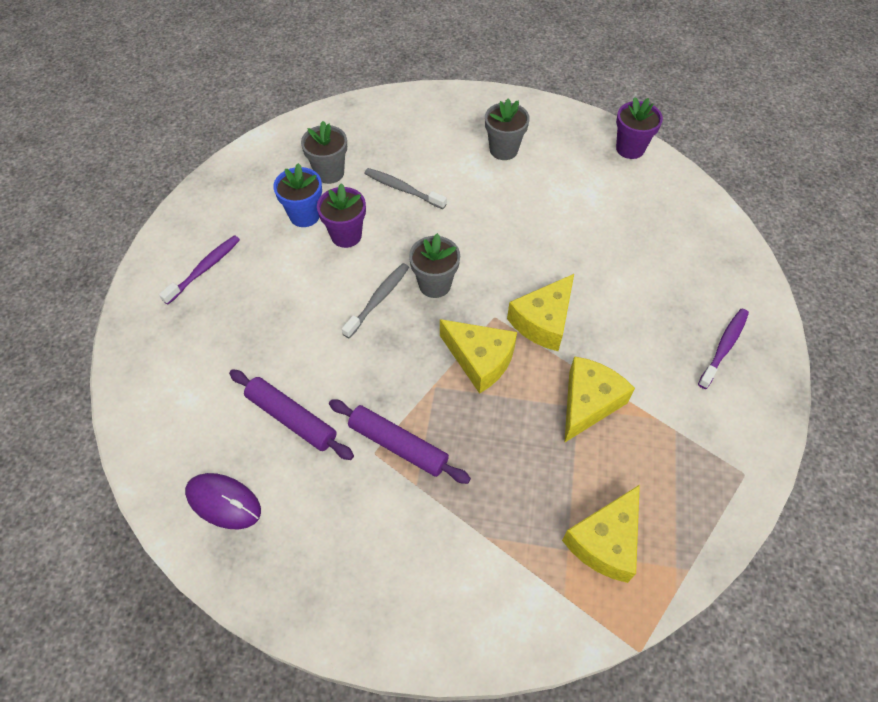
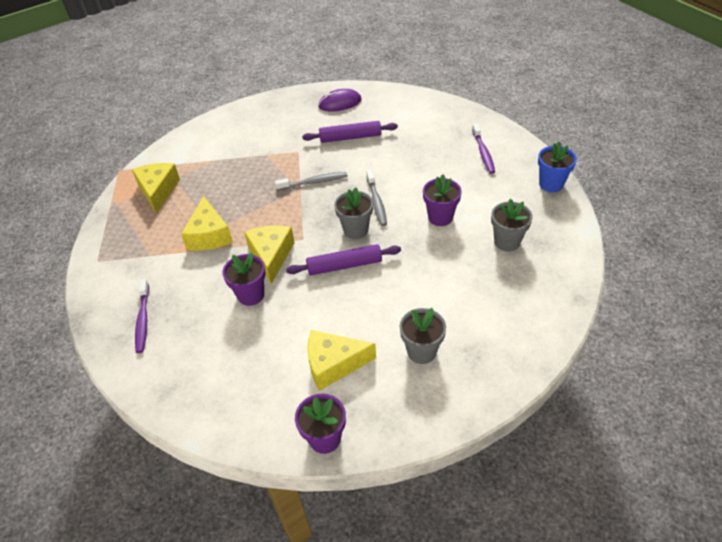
camera: 140 degrees right, 10 degrees down
blue flower pot [273,163,322,227] -> blue flower pot moved to [538,141,577,192]
purple rolling pin [329,399,471,484] -> purple rolling pin moved to [286,244,401,275]
grey toothbrush [364,168,447,209] -> grey toothbrush moved to [275,172,348,190]
yellow cheese [440,319,517,394] -> yellow cheese moved to [307,330,376,391]
none -> purple flower pot [223,253,266,306]

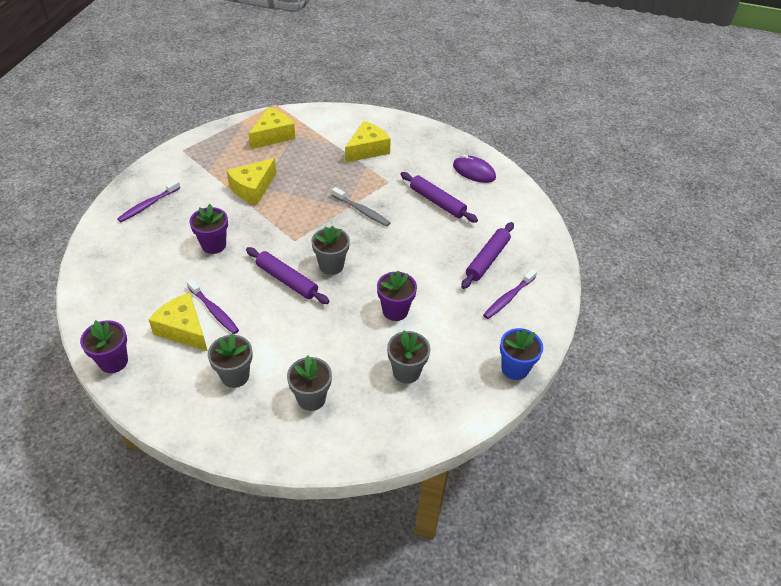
camera: 45 degrees right, 0 degrees up
yellow cheese [244,225,295,284] -> yellow cheese moved to [345,121,391,163]
grey toothbrush [366,170,387,226] -> none
none -> purple toothbrush [187,279,239,334]
none -> grey flower pot [287,355,332,411]
none -> purple rolling pin [461,222,514,289]

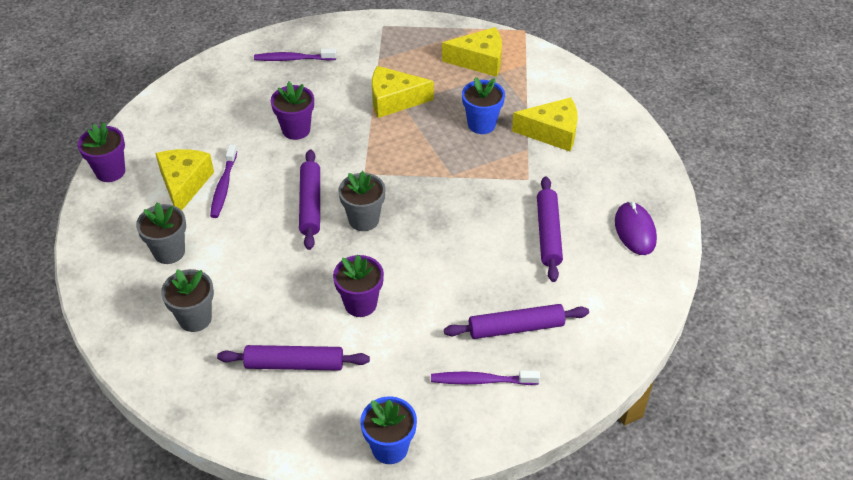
camera: 50 degrees right, 0 degrees up
grey toothbrush [332,187,390,226] -> none
grey flower pot [387,331,430,384] -> purple rolling pin [217,345,370,371]
none -> blue flower pot [462,77,505,134]

